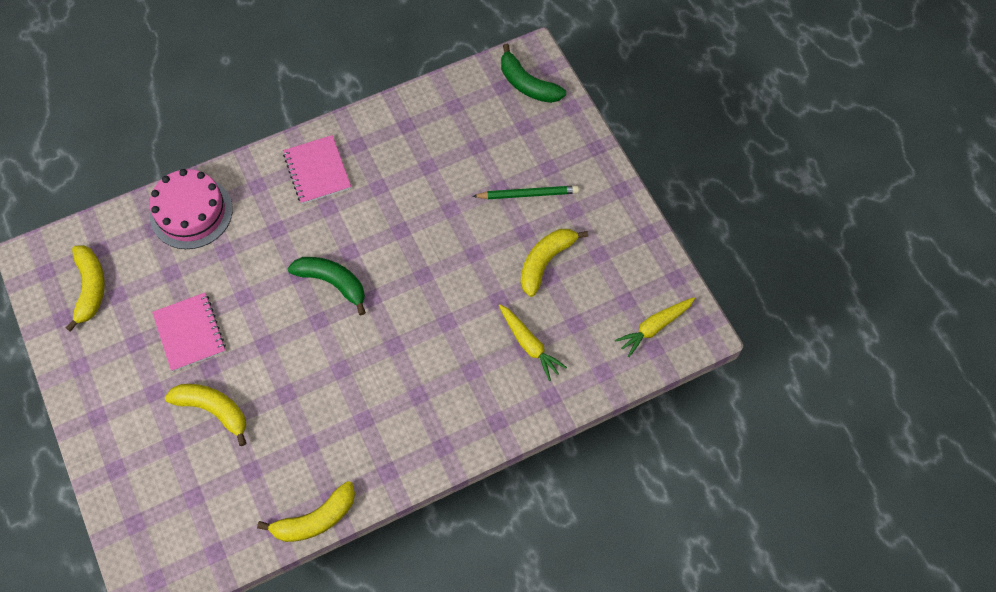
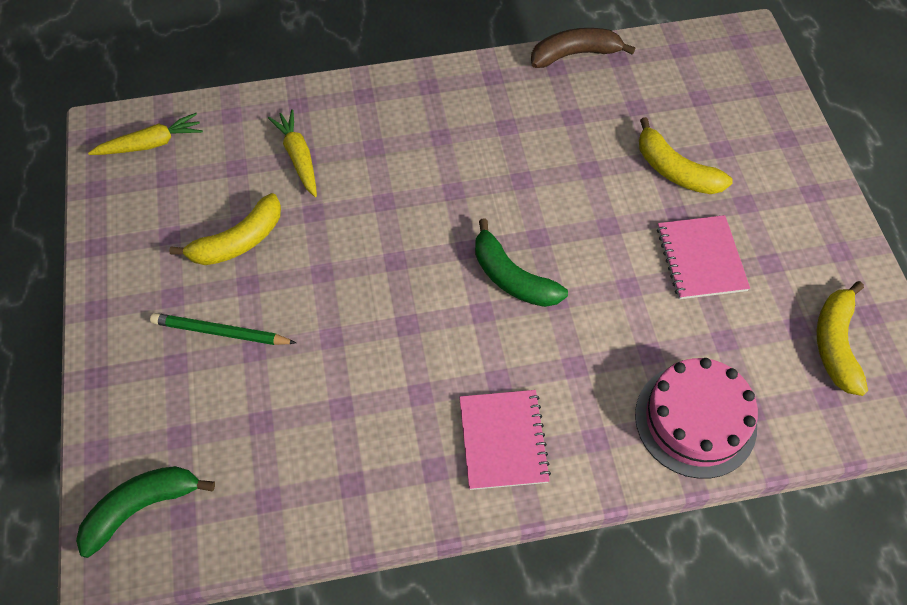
camera: 165 degrees left, 5 degrees down
yellow banana [257,481,355,542] -> brown banana [531,28,636,68]
green banana [501,44,566,103] -> green banana turned 90 degrees counterclockwise [76,466,215,558]

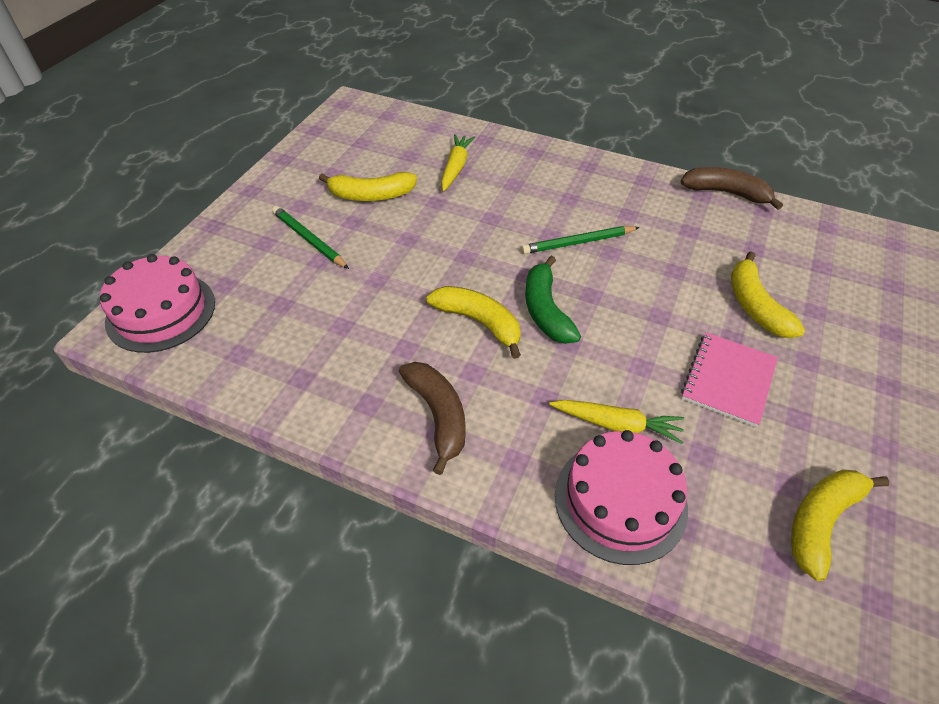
camera: 35 degrees right, 10 degrees down
green banana [76,466,215,558] -> pink cake [100,254,215,353]
yellow carrot [88,113,203,155] -> yellow carrot moved to [549,400,684,444]
pink notebook [459,390,551,490] -> brown banana [399,362,466,475]
none -> yellow banana [426,286,521,359]
none -> green pencil [521,226,640,254]

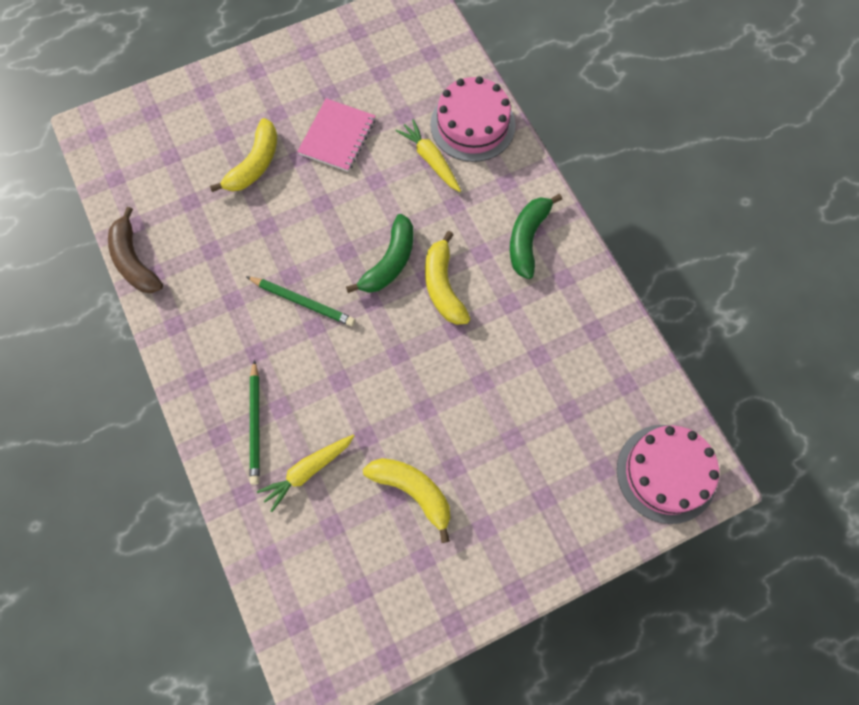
camera: 140 degrees left, 20 degrees up
green pencil [272,206,349,269] -> green pencil moved to [250,360,260,485]
brown banana [399,362,466,475] -> green banana [510,194,562,279]
pink notebook [681,332,778,427] -> pink notebook turned 45 degrees counterclockwise [297,98,376,172]
yellow banana [791,470,890,581] -> none

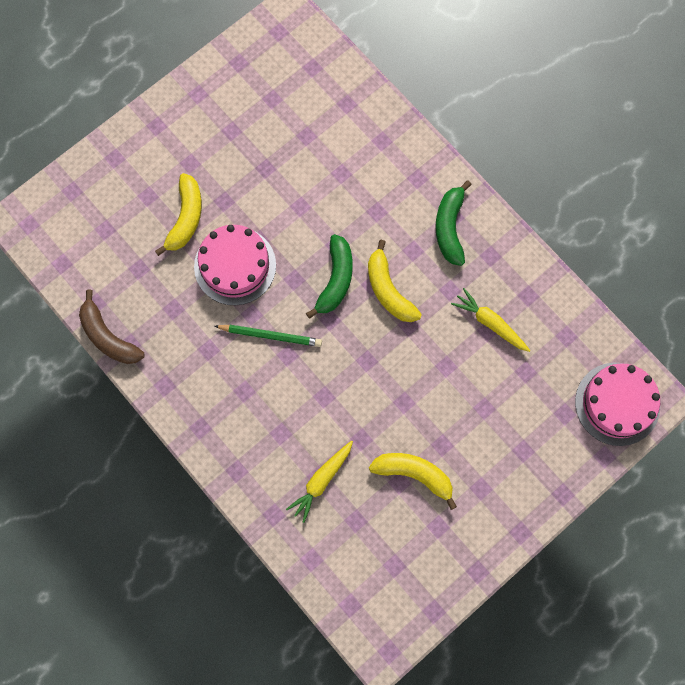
camera: 15 degrees left, 5 degrees up
green pencil [250,360,260,485] -> none
pink notebook [297,98,376,172] -> none
yellow carrot [396,119,461,192] -> yellow carrot moved to [451,288,531,352]
pink cake [430,76,515,162] -> pink cake moved to [194,225,276,305]

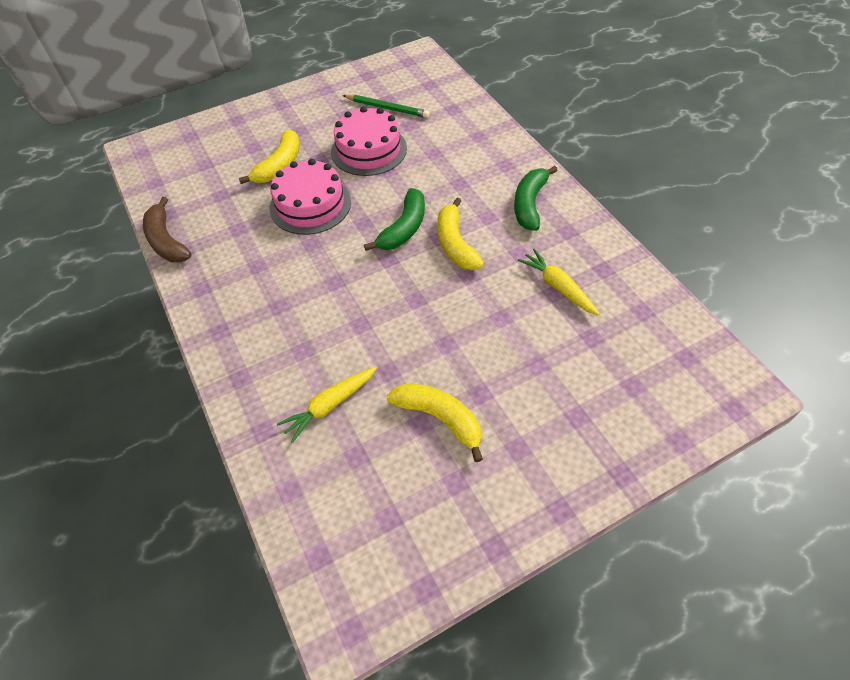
camera: 15 degrees right, 20 degrees down
green pencil [214,325,322,347] -> green pencil moved to [342,95,430,118]
pink cake [575,363,660,446] -> pink cake moved to [331,106,407,176]

